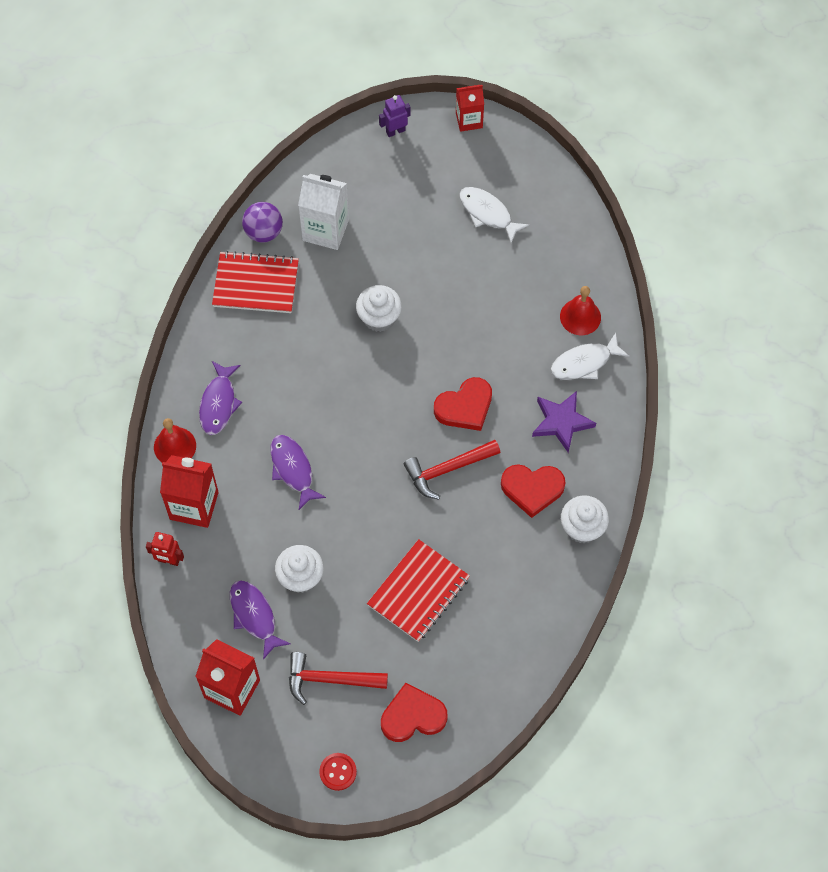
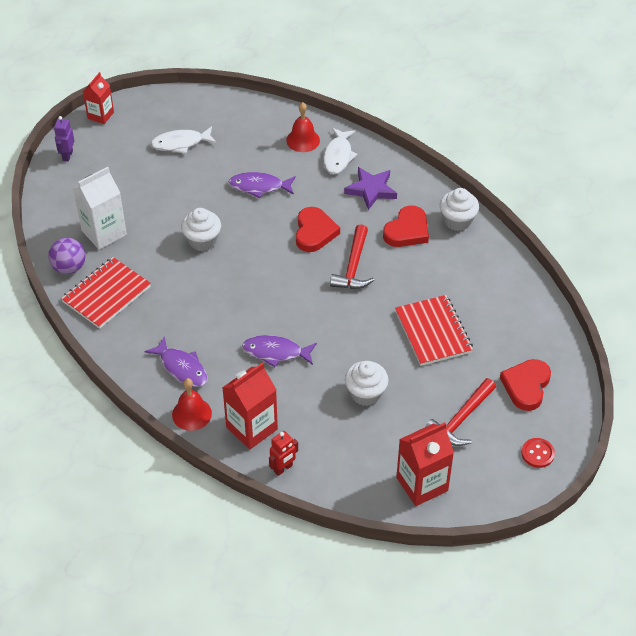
camera: 55 degrees left, 15 degrees down
purple fish [230,580,291,660] -> purple fish moved to [228,172,296,198]

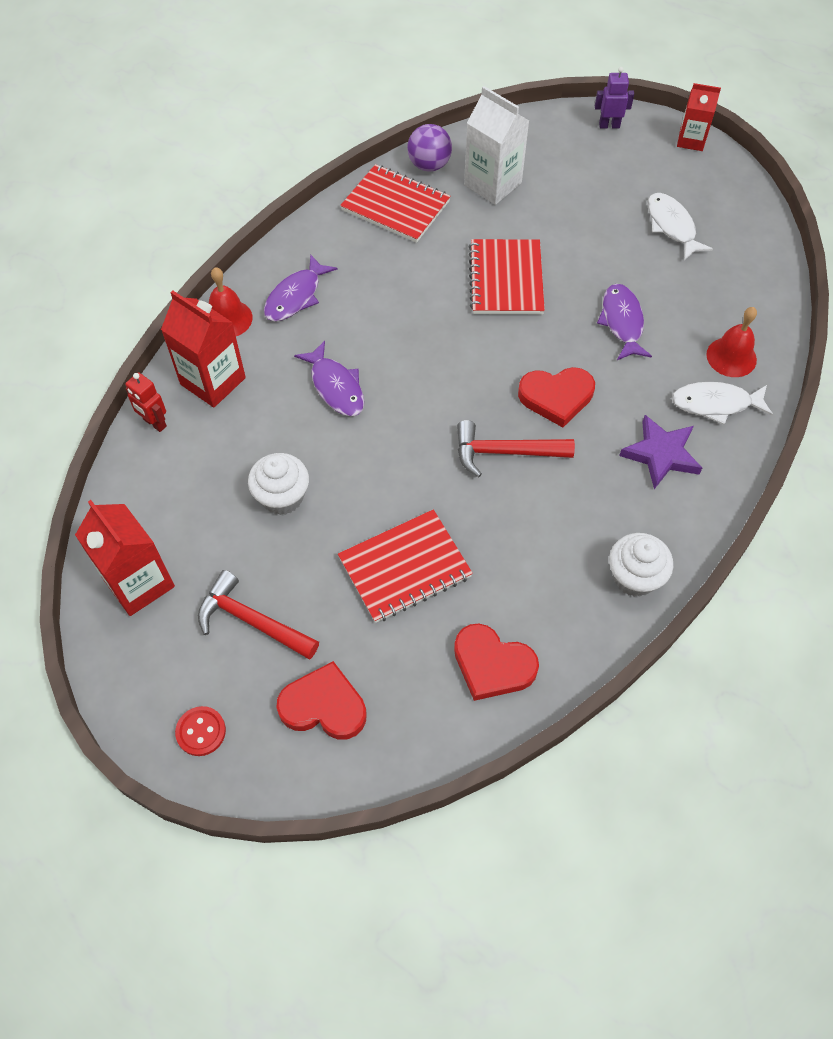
camera: 80 degrees right, 10 degrees up
white cupcake [181,208,221,251] -> red notebook [469,239,545,314]
purple fish [242,335,317,367] -> purple fish turned 150 degrees clockwise [294,341,364,416]
red heart [383,205,429,247] -> red heart moved to [454,623,539,701]

